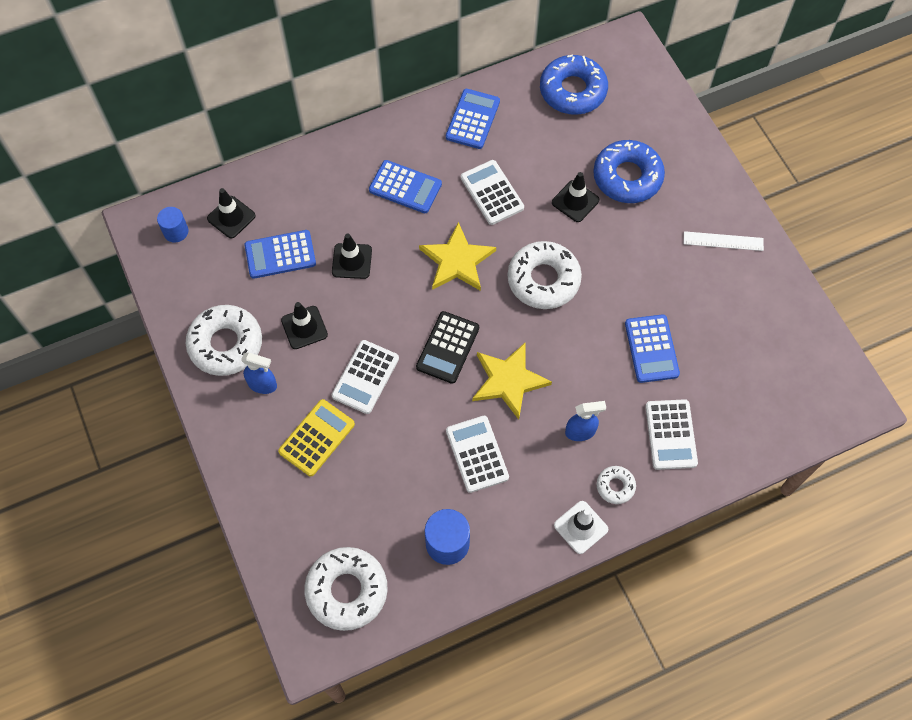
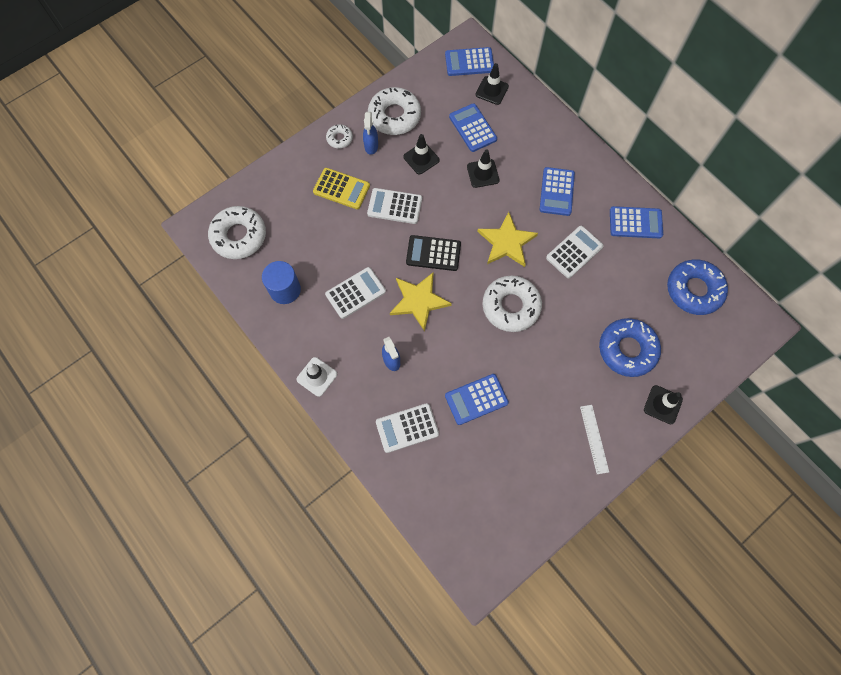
camera: 75 degrees right, 5 degrees up
blue cylinder [157,207,189,243] -> blue calculator [445,47,494,76]
black traffic cone [552,172,599,222] -> black traffic cone moved to [644,385,683,424]
white donut [597,466,636,504] -> white donut moved to [326,125,353,149]

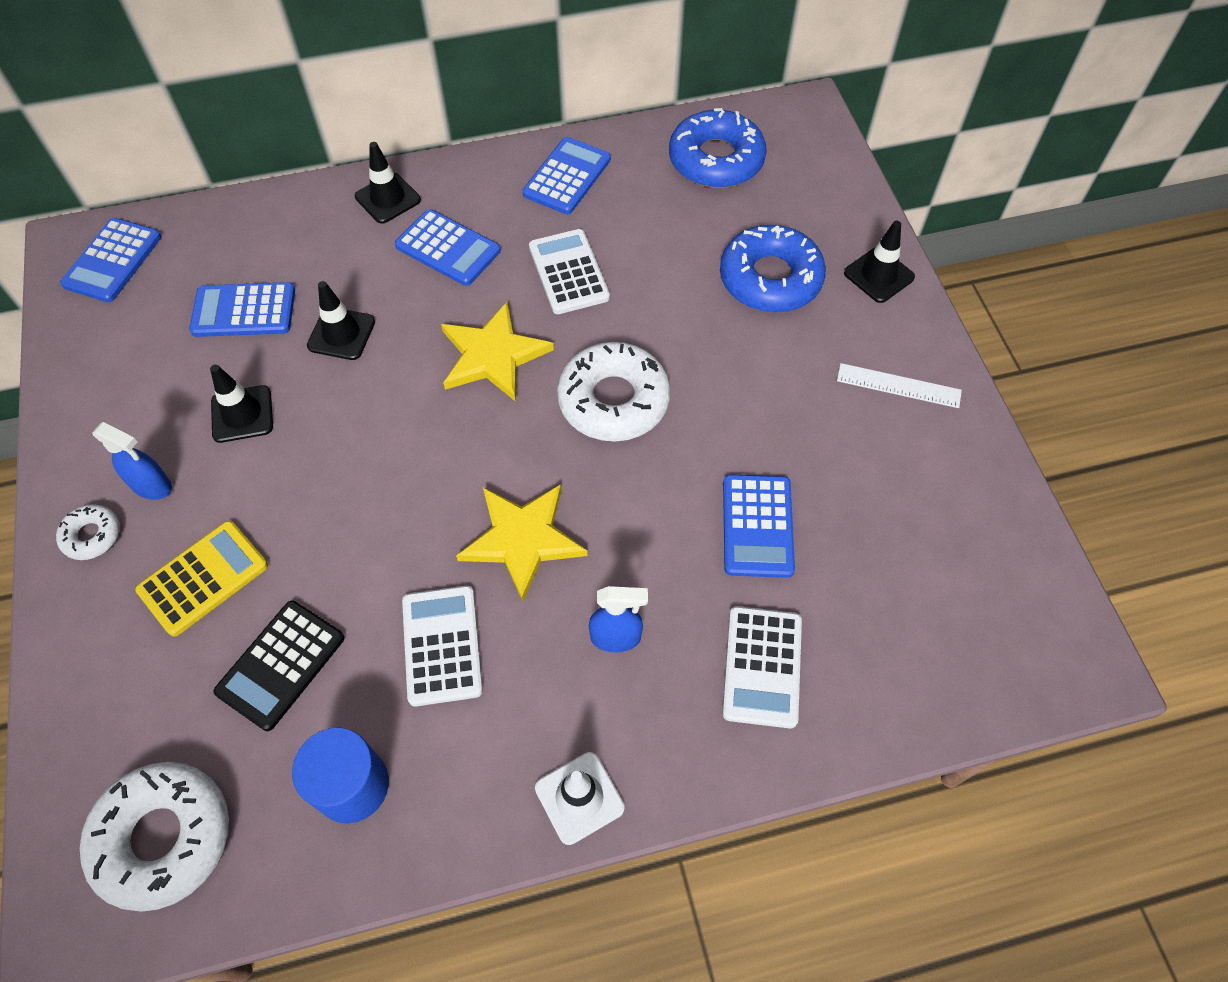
camera: 65 degrees left, 10 degrees down
white calculator [367,188,422,224] -> none
white donut [368,87,421,135] -> none
black calculator [406,235,461,271] -> black calculator moved to [213,601,344,731]
black traffic cone [476,63,509,105] -> black traffic cone moved to [355,142,421,224]

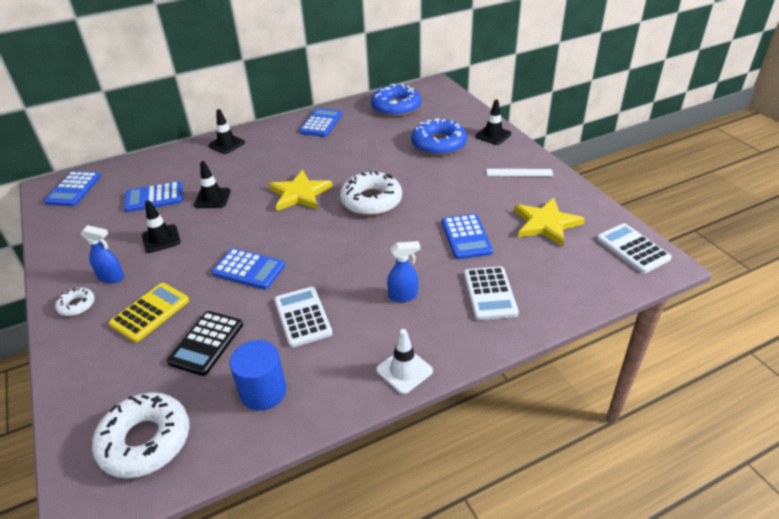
camera: 10 degrees left, 20 degrees down
blue calculator [395,209,501,286] -> blue calculator moved to [212,248,285,289]
yellow star [456,484,588,602] -> yellow star moved to [514,198,585,247]
white calculator [529,229,610,314] -> white calculator moved to [597,223,672,274]

